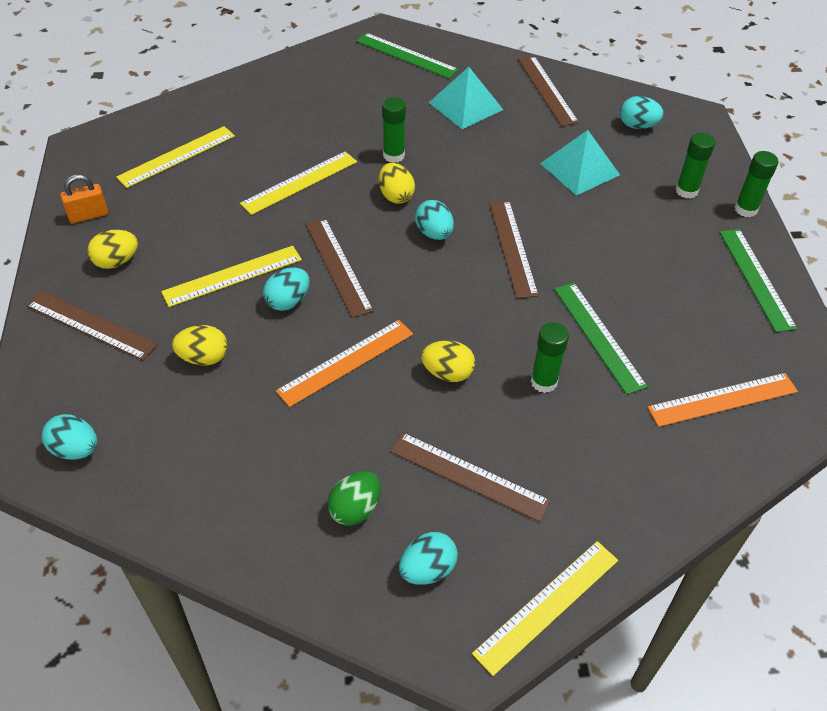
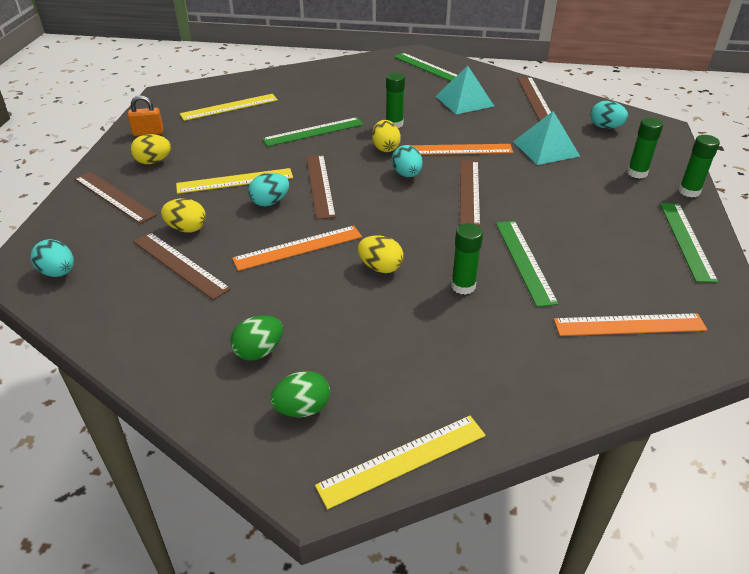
camera: 15 degrees right, 10 degrees down
yellow ruler [240,151,357,215] -> green ruler [262,117,364,147]
brown ruler [390,432,550,522] -> brown ruler moved to [133,232,231,300]
turquoise egg [399,532,458,585] -> green egg [270,371,330,417]
none -> orange ruler [410,144,513,155]

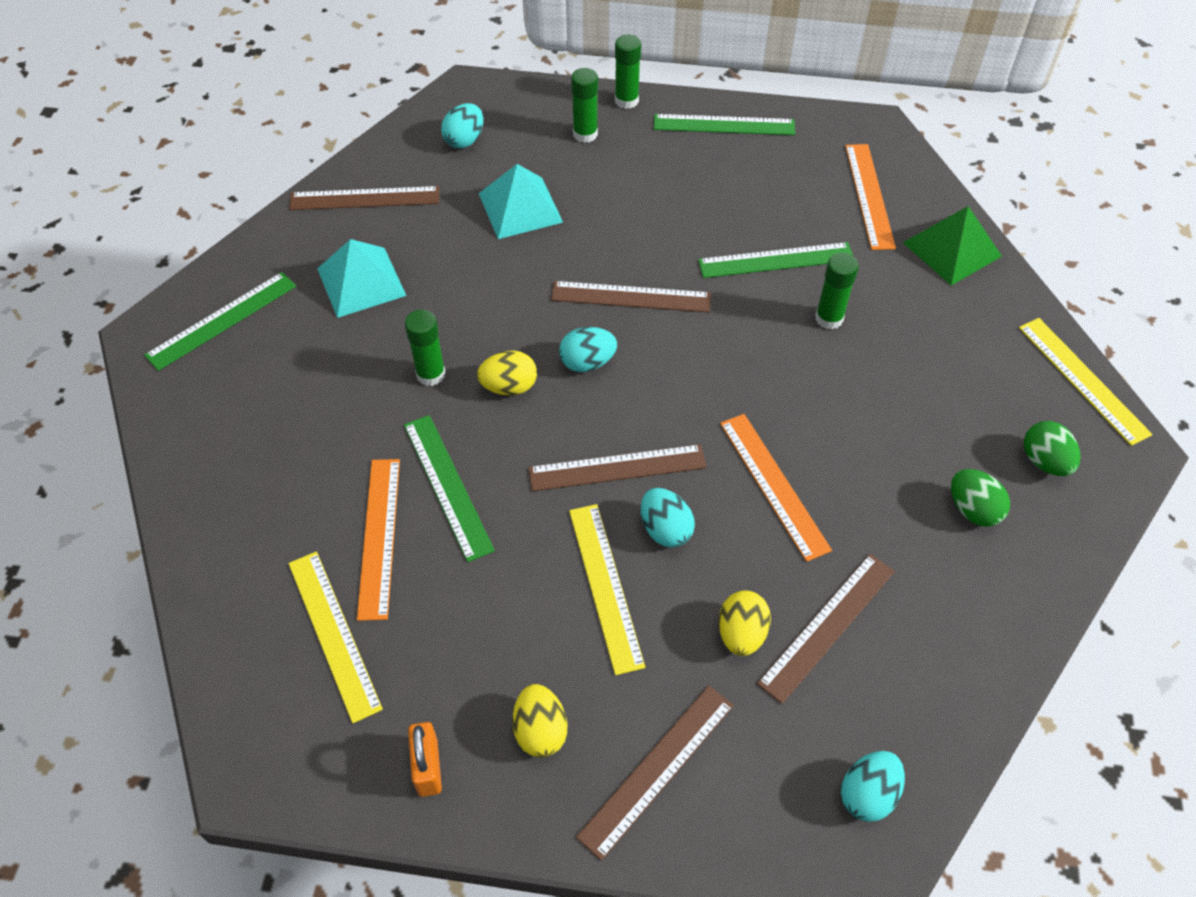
camera: 90 degrees left, 15 degrees up
yellow egg [358,235,403,273] -> none
orange ruler [410,144,513,155] -> orange ruler moved to [357,459,400,621]
none -> green pyramid [903,206,1002,285]

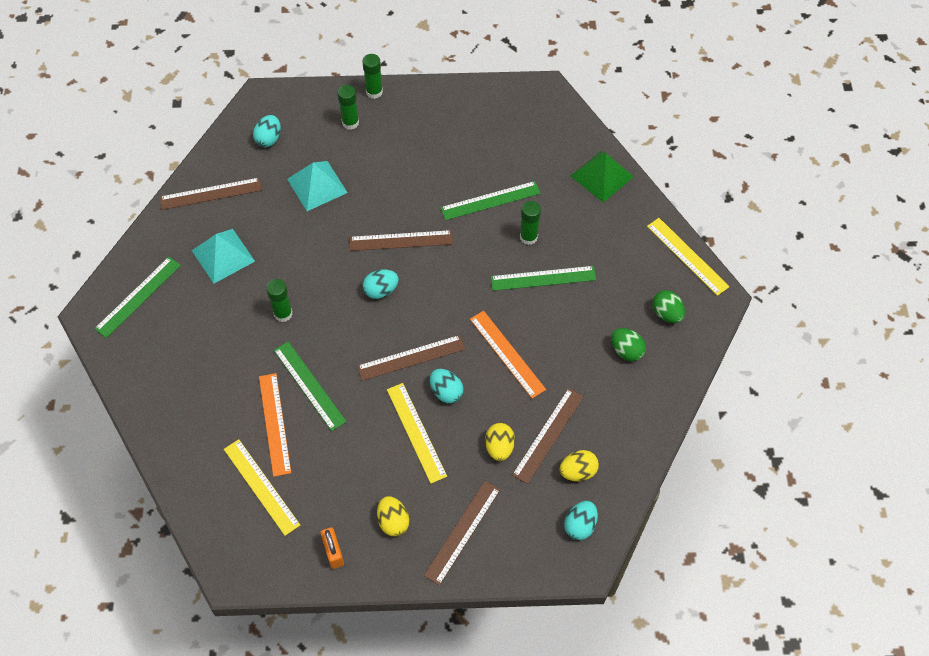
camera: 10 degrees left, 5 degrees up
yellow egg [477,350,537,396] -> yellow egg moved to [559,450,599,481]
green ruler [654,114,795,135] -> green ruler moved to [491,266,596,291]
orange ruler [845,144,896,250] -> none

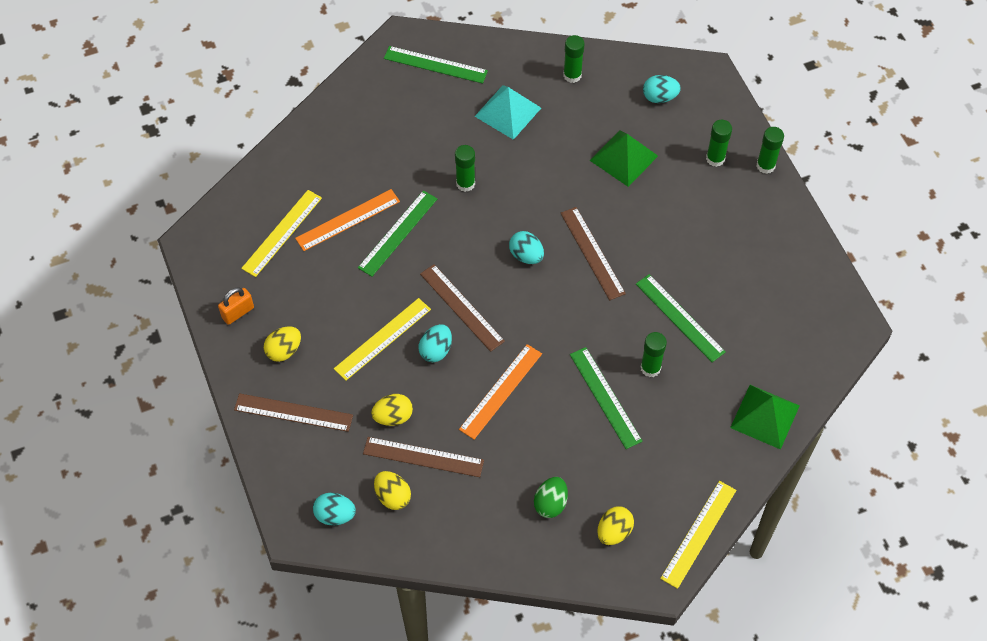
camera: 70 degrees right, 0 degrees up
brown ruler [160,178,262,210] -> green glue stick [563,35,585,83]
turquoise pyramid [287,161,348,211] -> green pyramid [590,130,658,187]
green egg [652,290,685,323] -> yellow egg [597,506,634,545]

